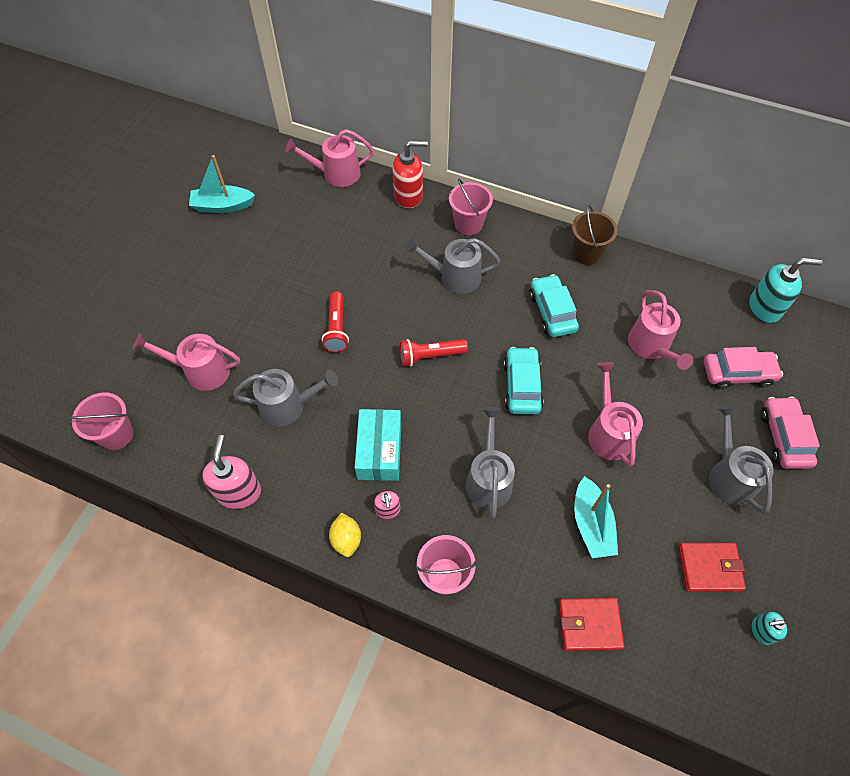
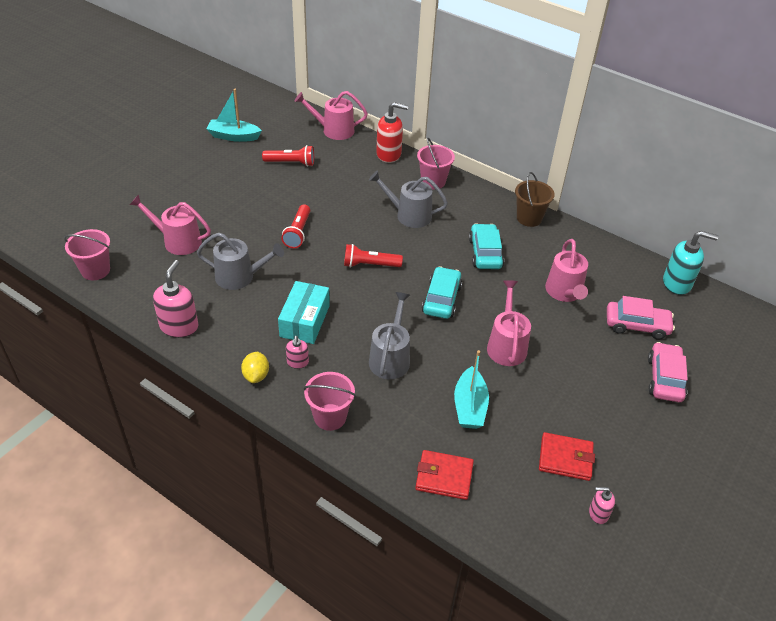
camera: 10 degrees right, 15 degrees down
grey watering can [709,404,774,513] -> none
turquoise soap dispenser [751,611,787,645] -> pink soap dispenser [589,487,615,524]
none -> red flashlight [262,145,314,166]

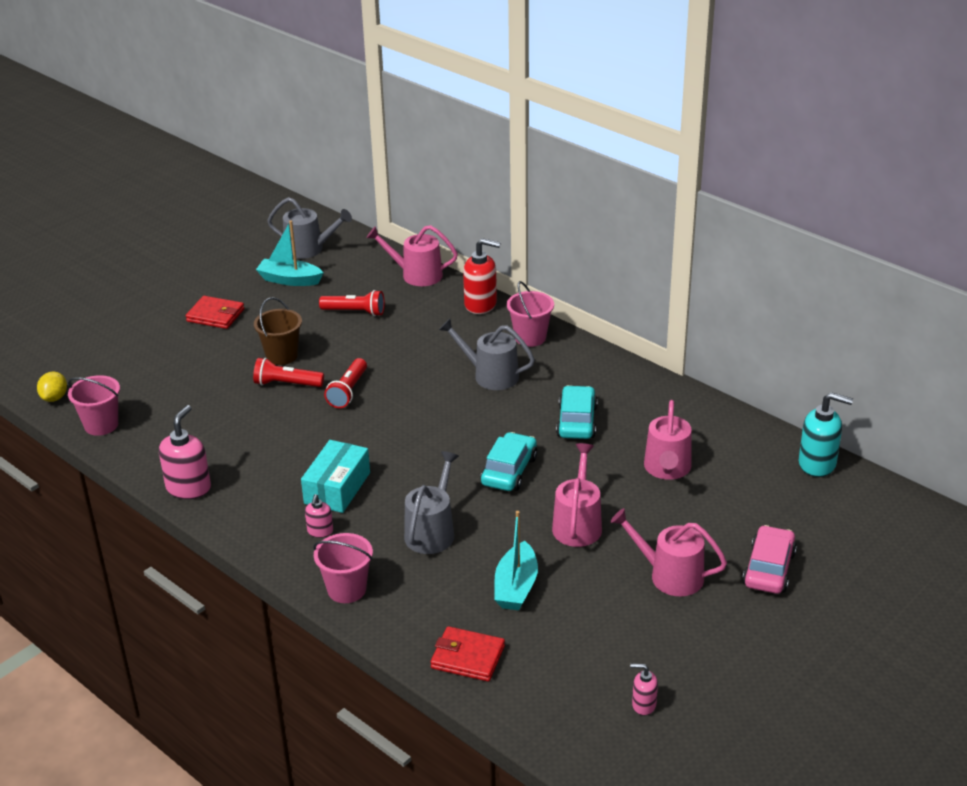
camera: 10 degrees right, 10 degrees down
pink watering can [130,194,211,255] -> pink watering can moved to [610,508,727,596]
grey watering can [197,233,284,290] -> grey watering can moved to [267,197,352,259]
yellow lemon [241,352,269,383] -> yellow lemon moved to [37,372,67,402]
red flashlight [344,244,403,268] -> red flashlight moved to [253,358,324,387]
brown bucket [515,172,555,227] -> brown bucket moved to [254,297,302,365]
red wallet [539,432,595,481] -> red wallet moved to [186,296,244,329]
pink car [607,296,675,340] -> none

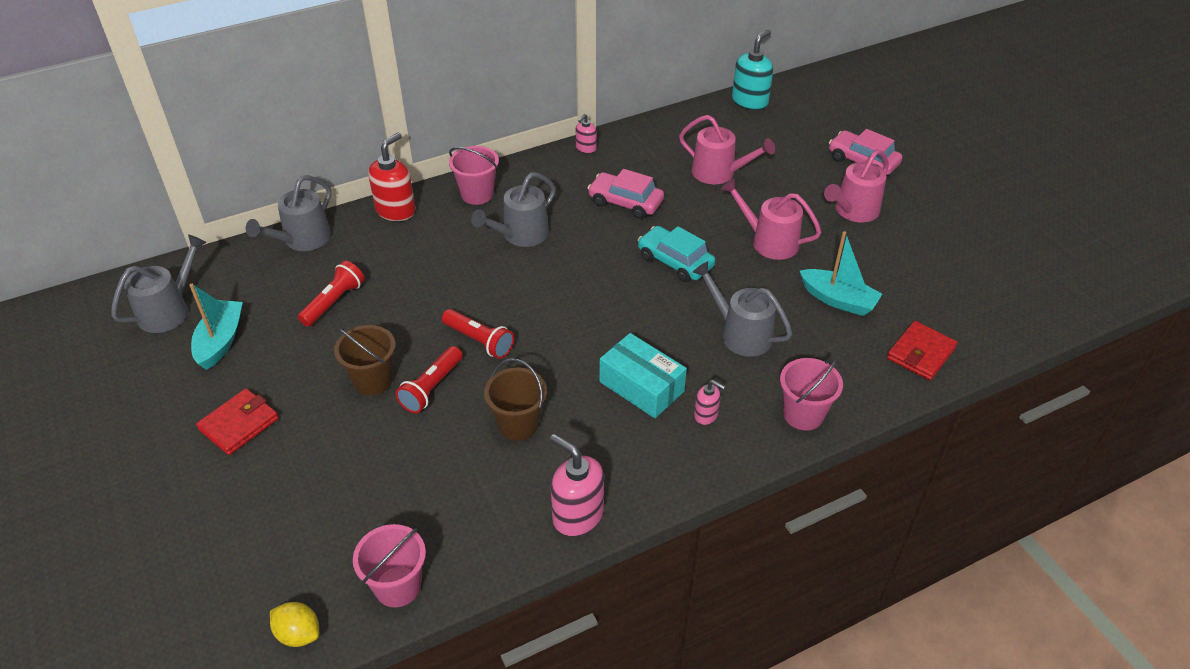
camera: 70 degrees left, 10 degrees up
turquoise boat [256,221,324,286] -> turquoise boat turned 150 degrees clockwise [189,284,243,370]
pink watering can [366,225,458,286] -> grey watering can [246,175,331,251]
turquoise car [556,385,598,439] -> pink car [588,169,664,219]
pink soap dispenser [630,664,658,715] -> pink soap dispenser moved to [576,114,597,154]
none -> brown bucket [484,358,547,441]

